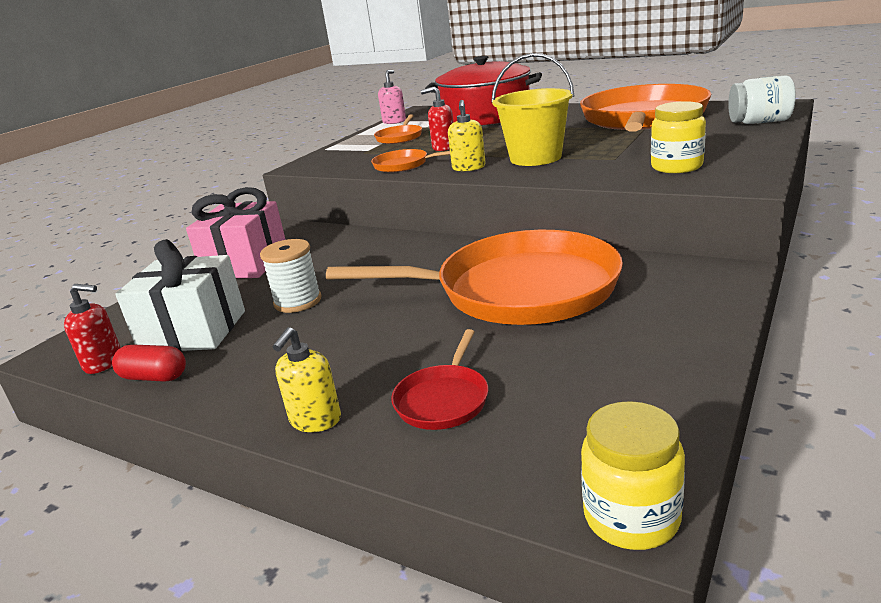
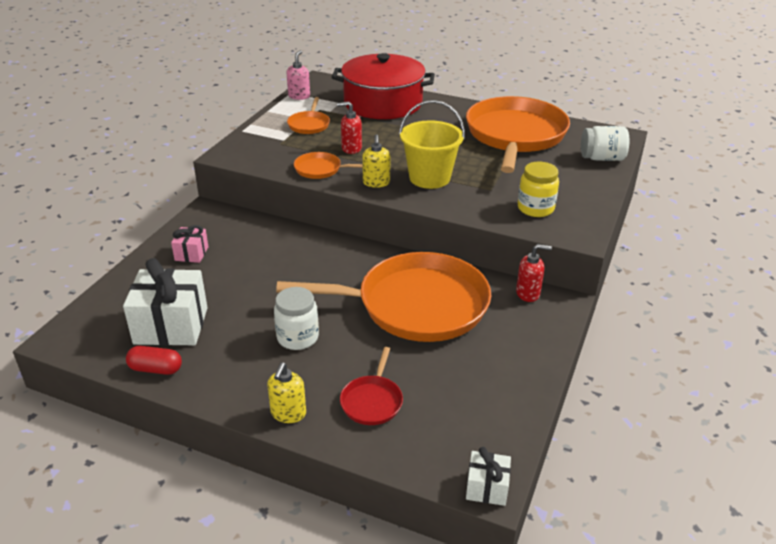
camera: 10 degrees left, 10 degrees up
red soap dispenser [64,284,121,374] -> red soap dispenser moved to [516,244,552,302]
pink gift [186,187,286,278] -> pink gift [171,225,209,263], size x0.51
white spool [260,239,321,313] -> none
yellow jar [581,401,685,550] -> white gift [466,447,511,506]
none -> white jar [274,287,319,350]

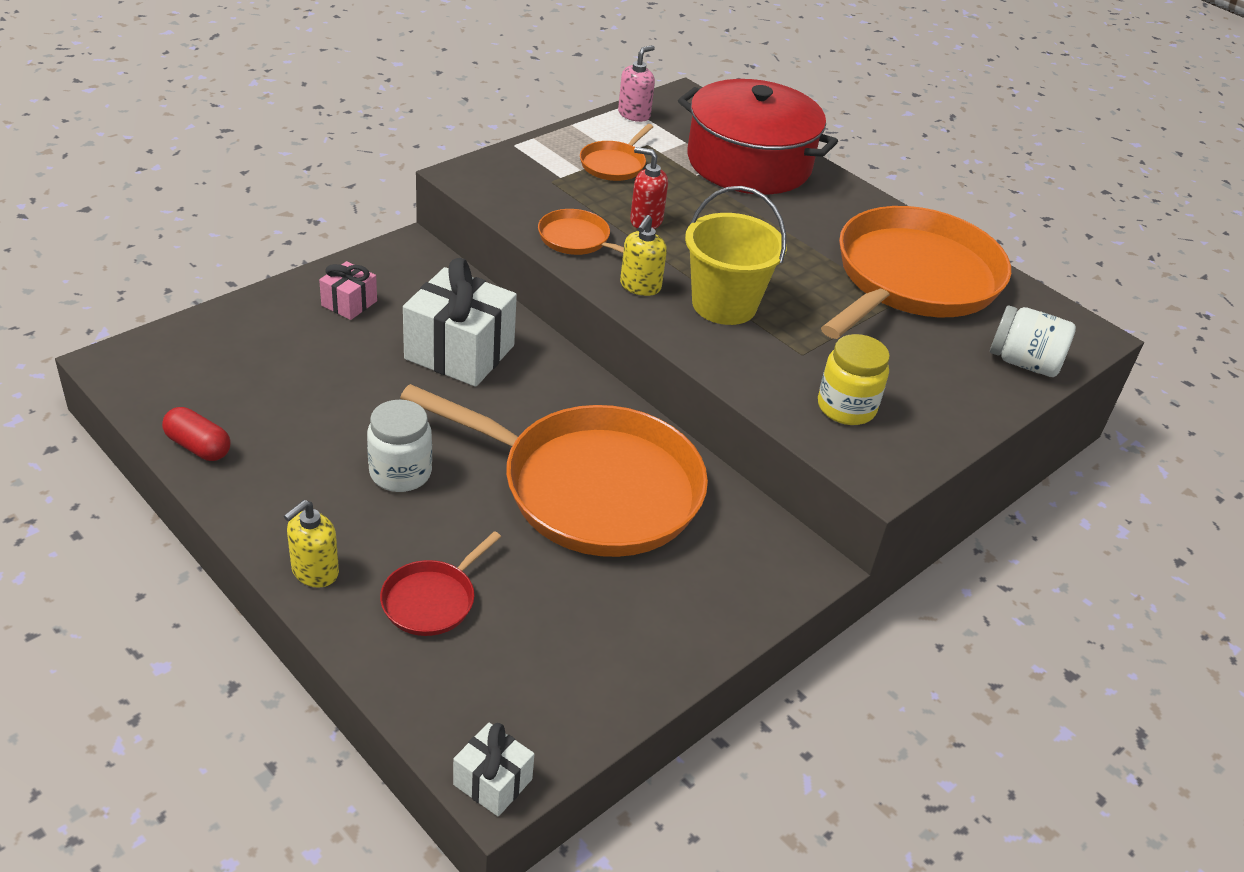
camera: 20 degrees right, 5 degrees up
white gift [123,258,208,346] -> white gift moved to [403,258,517,387]
red soap dispenser [516,244,552,302] -> none

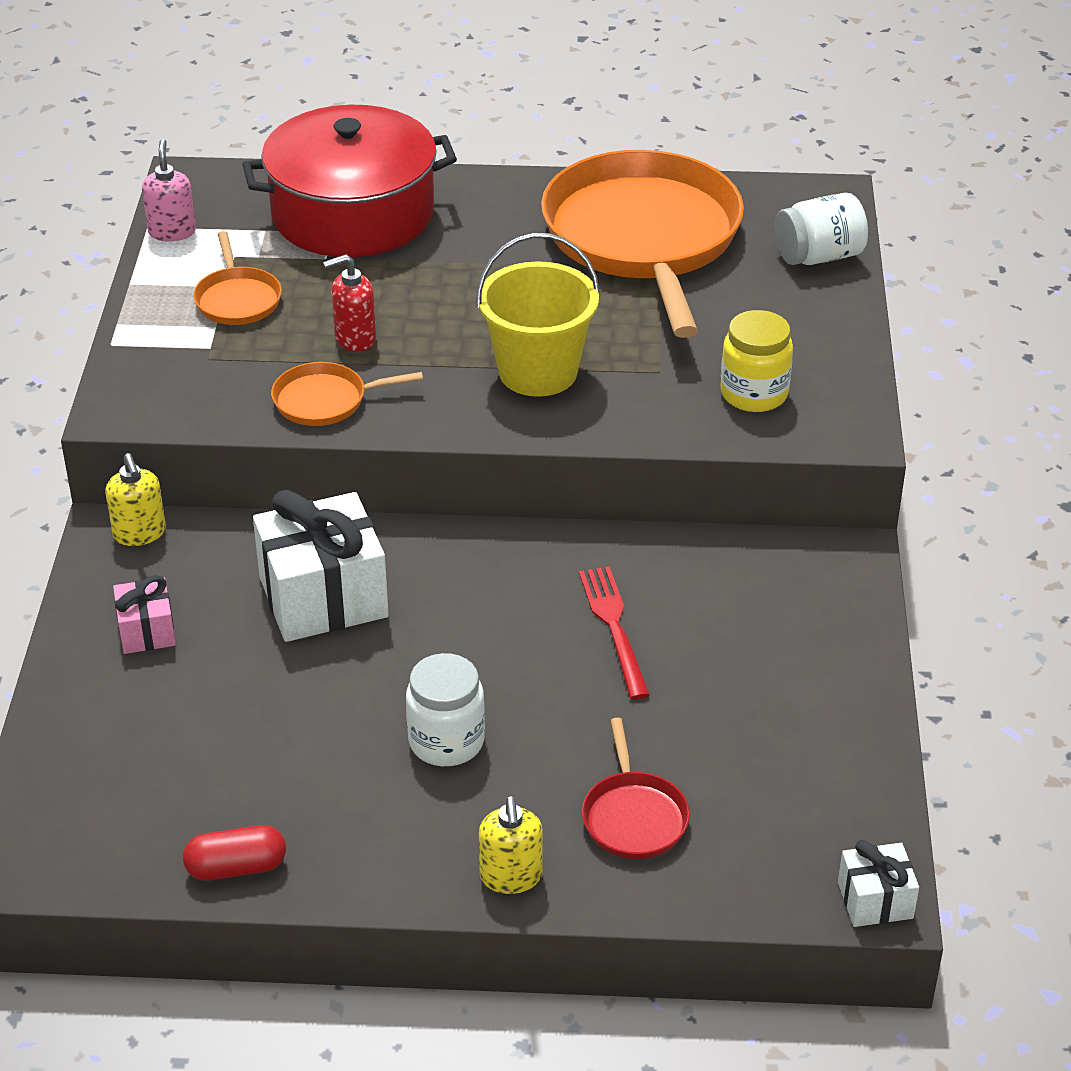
camera: 40 degrees left, 0 degrees up
orange pan [400,384,708,557] -> red fork [579,566,650,699]
yellow soap dispenser [620,215,667,296] -> yellow soap dispenser moved to [105,453,166,546]

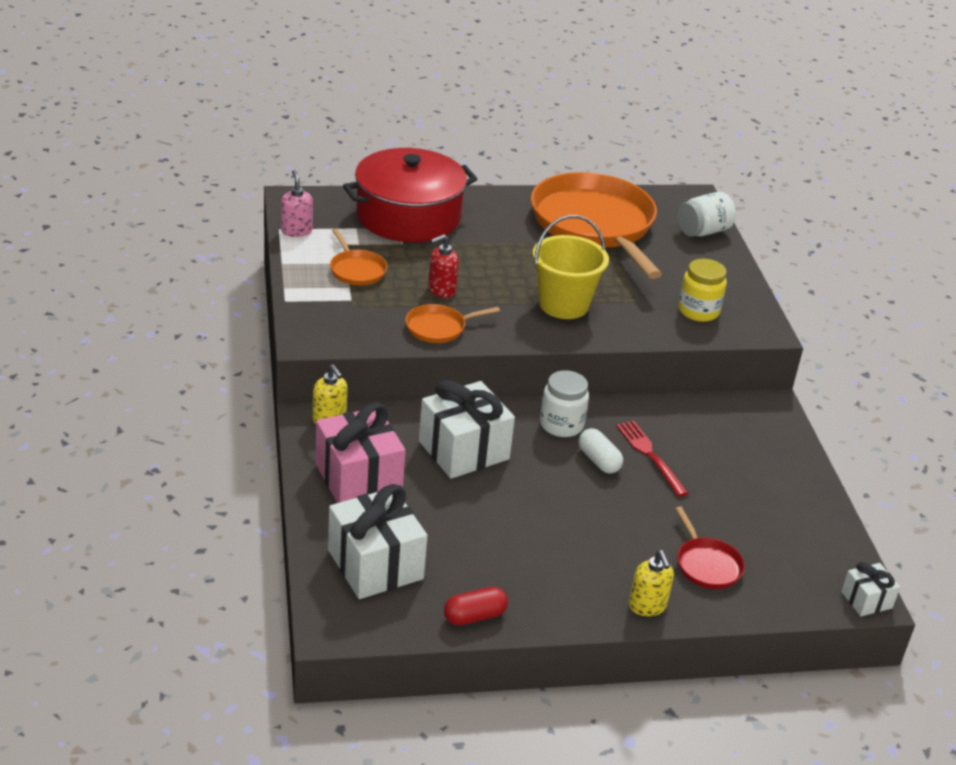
camera: 15 degrees left, 5 degrees down
pink gift [113,575,176,654] -> pink gift [315,402,406,503], size x1.97
white jar [406,653,485,766] -> white jar moved to [540,370,589,437]
none -> white gift [328,484,428,599]
none -> white capsule [579,428,623,474]

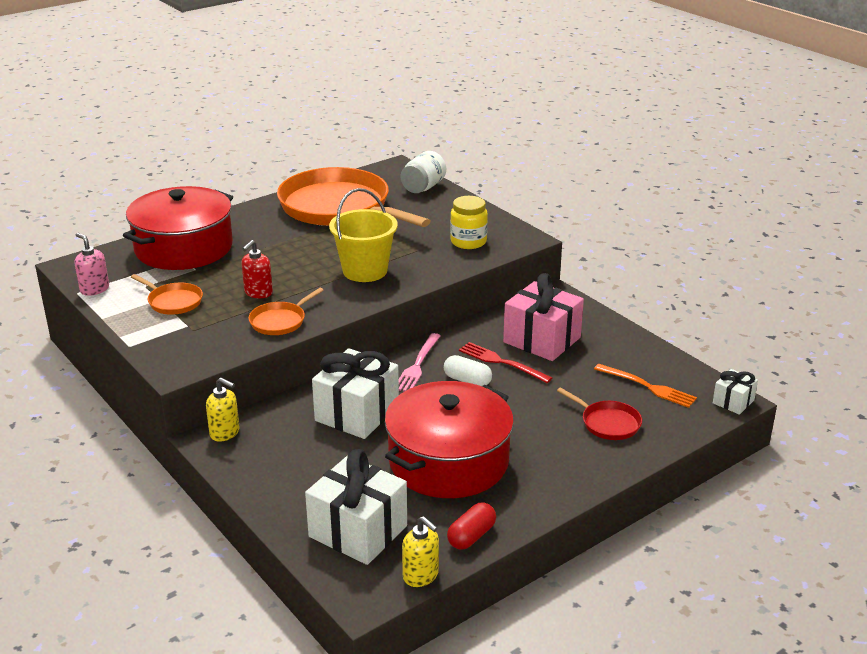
camera: 25 degrees left, 5 degrees down
pink gift [315,402,406,503] -> pink gift moved to [503,273,584,361]
white jar [540,370,589,437] -> pink fork [399,333,441,392]
yellow soap dispenser [629,550,674,617] -> yellow soap dispenser moved to [402,516,439,587]
none -> red pot [384,381,514,498]
none -> orange fork [594,364,697,408]

